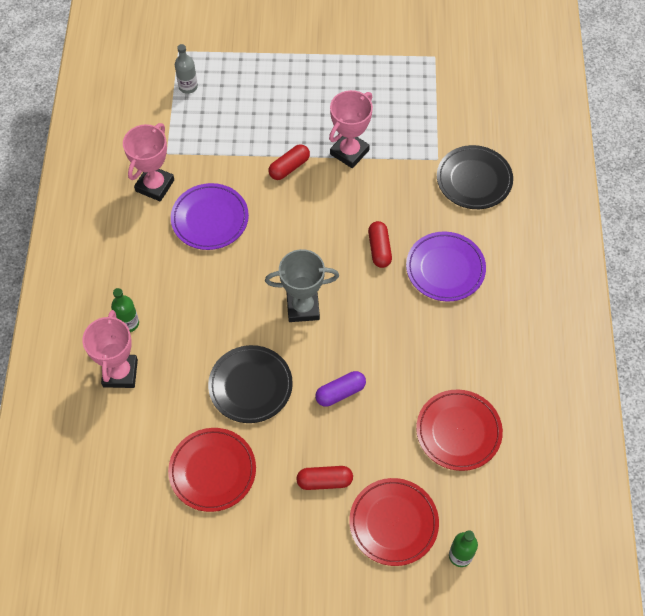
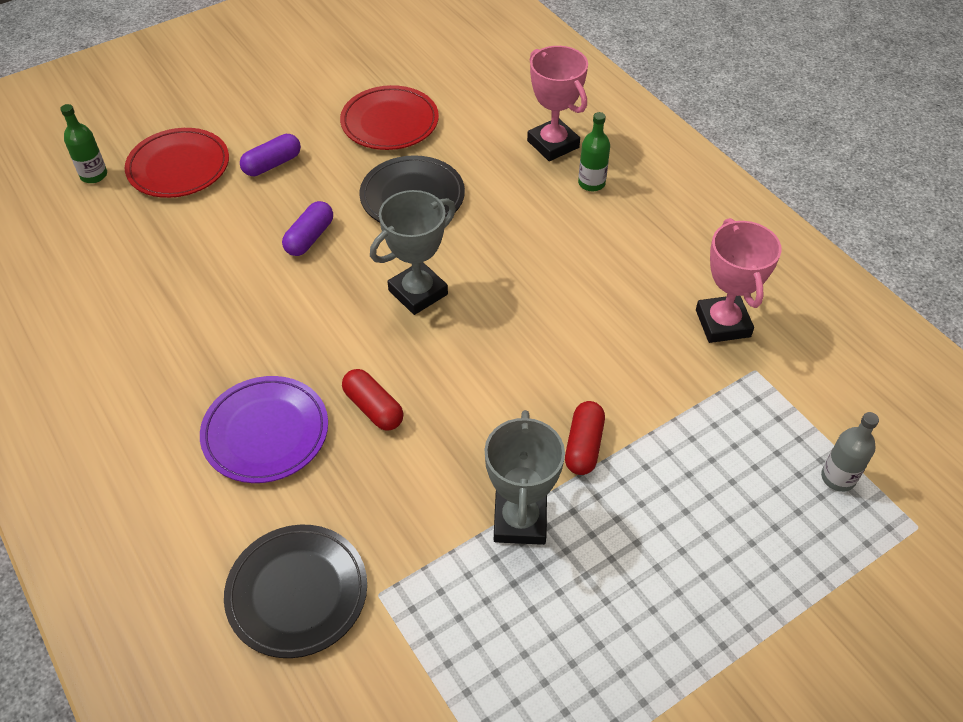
camera: 145 degrees right, 10 degrees down
purple plate [171,183,249,250] -> none
red capsule [296,466,353,490] -> purple capsule [240,134,301,176]
pink trophy [329,90,373,168] -> grey trophy [484,410,565,545]
red plate [416,390,503,471] -> none

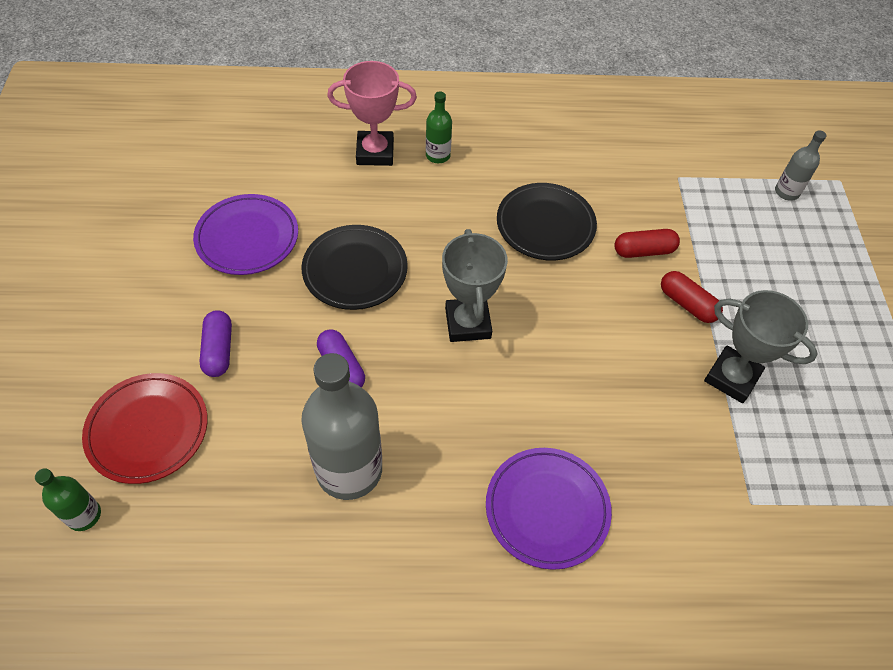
camera: 60 degrees left, 5 degrees up
black plate [224,525,367,658] -> black plate moved to [497,183,597,260]
red plate [340,85,439,150] -> purple plate [193,194,298,275]
red capsule [342,369,404,431] -> red capsule moved to [614,229,680,258]
pink trophy [696,218,781,343] -> none
none -> grey bottle [301,353,382,500]

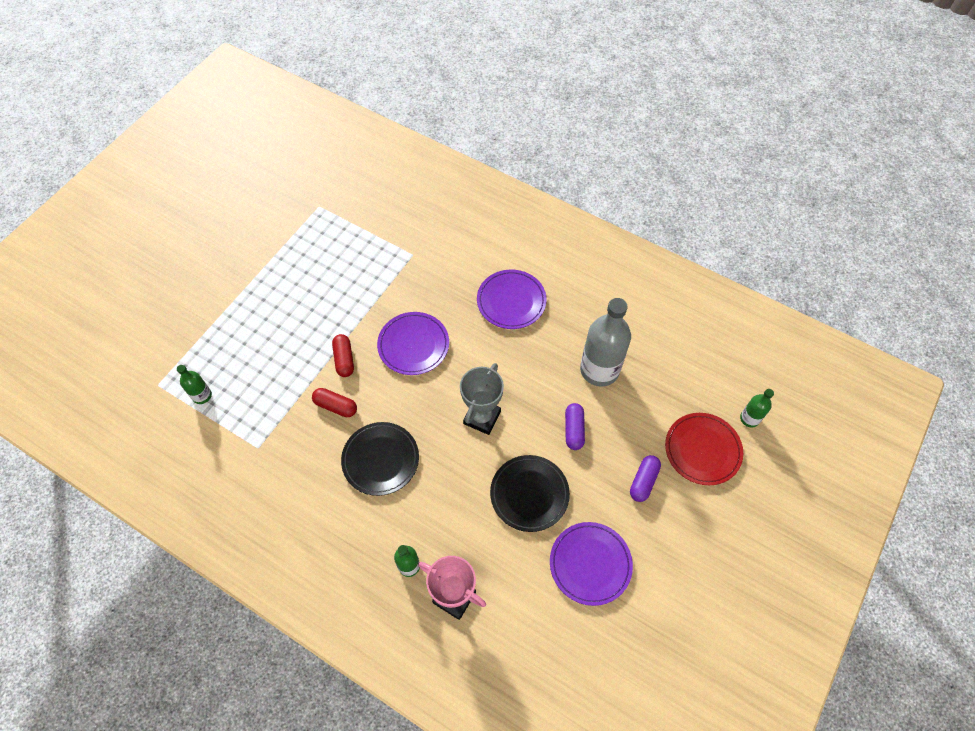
camera: 145 degrees left, 5 degrees up
grey trophy [704,290,818,403] -> none
grey bottle [775,130,826,201] -> green bottle [177,365,212,404]
none -> purple plate [377,312,449,375]

